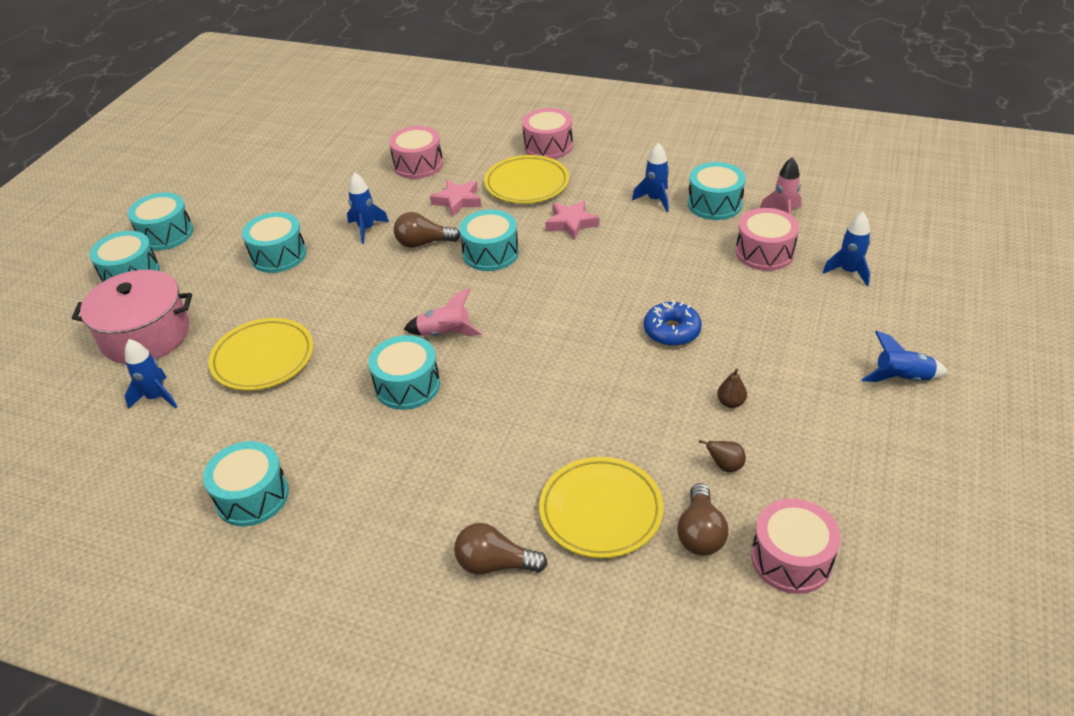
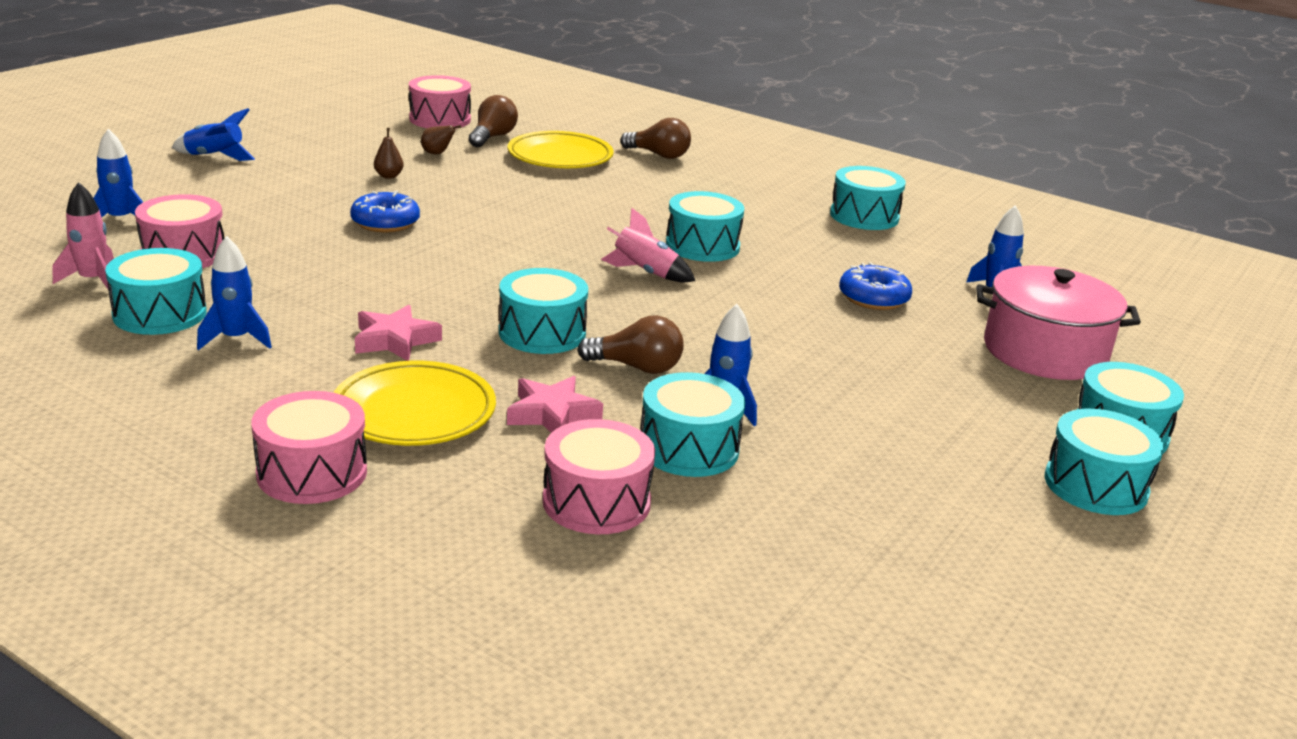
camera: 170 degrees left, 15 degrees down
yellow plate [208,318,313,391] -> blue donut [839,262,912,310]
turquoise drum [242,212,307,273] -> turquoise drum moved to [640,372,745,477]

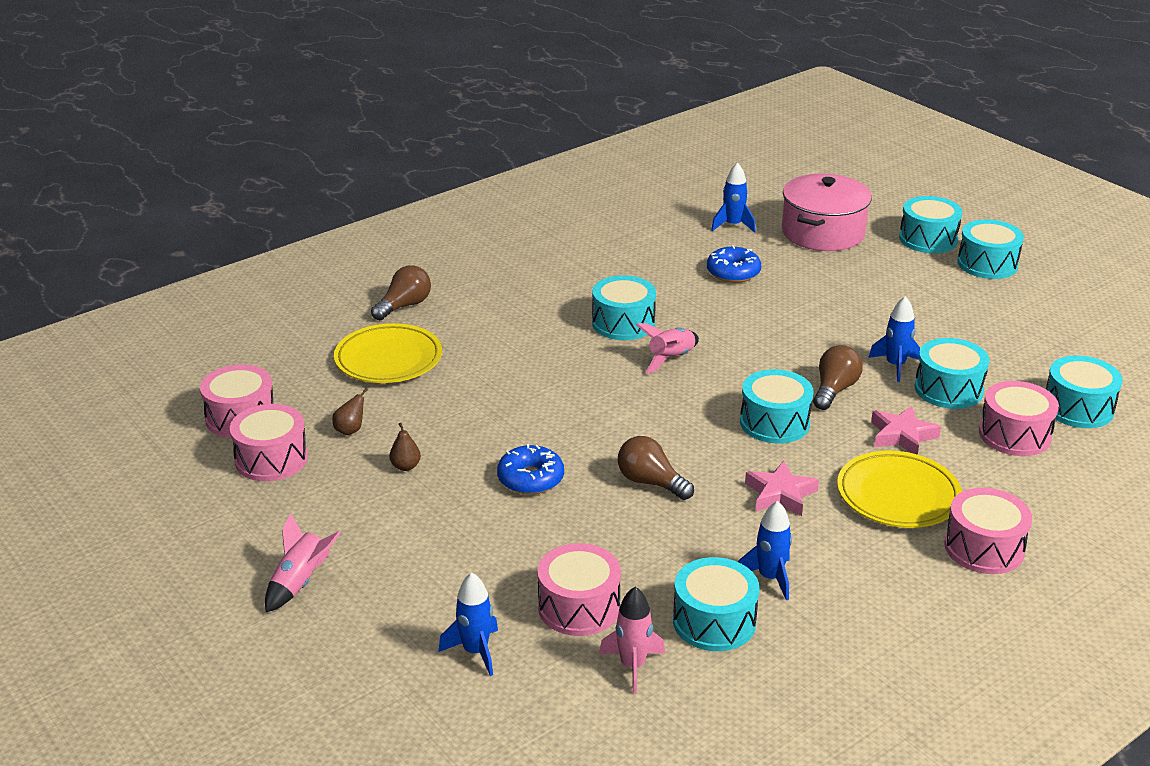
camera: 70 degrees left, 5 degrees up
blue rocket [171,108,255,161] -> pink rocket [265,513,341,612]
brown light bulb [469,95,518,147] -> brown light bulb moved to [618,436,694,500]
turquoise drum [830,166,906,230] -> turquoise drum moved to [1046,355,1122,428]
none -> pink drum [230,404,308,481]

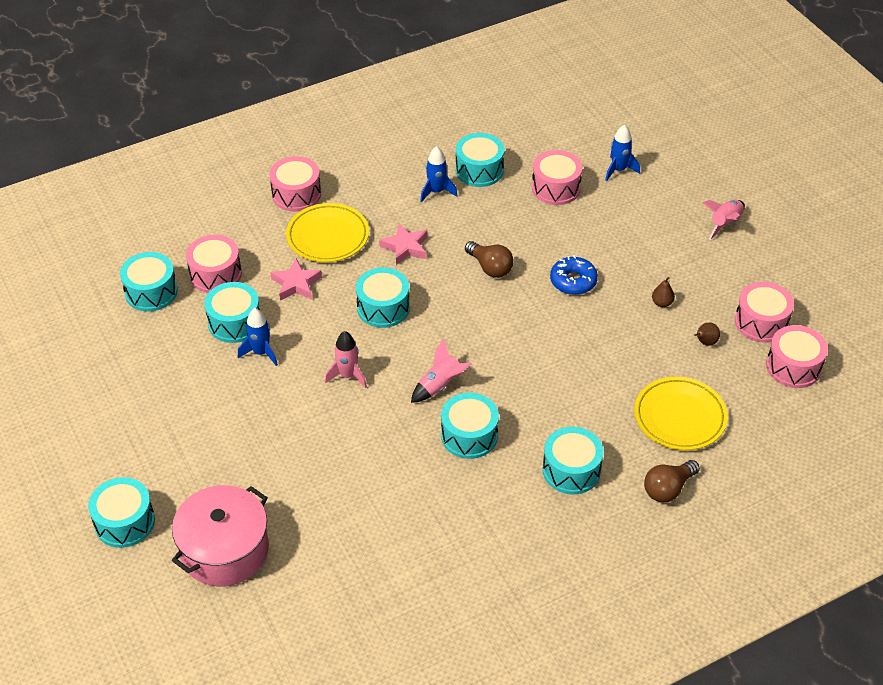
camera: 170 degrees left, 15 degrees up
pink rocket [599,586,665,694] -> pink rocket moved to [325,331,367,388]
blue donut [707,245,761,283] -> none
blue rocket [711,162,756,233] -> none
brown light bulb [813,345,863,410] -> none
turquoise drum [958,219,1024,279] -> turquoise drum moved to [543,427,604,494]

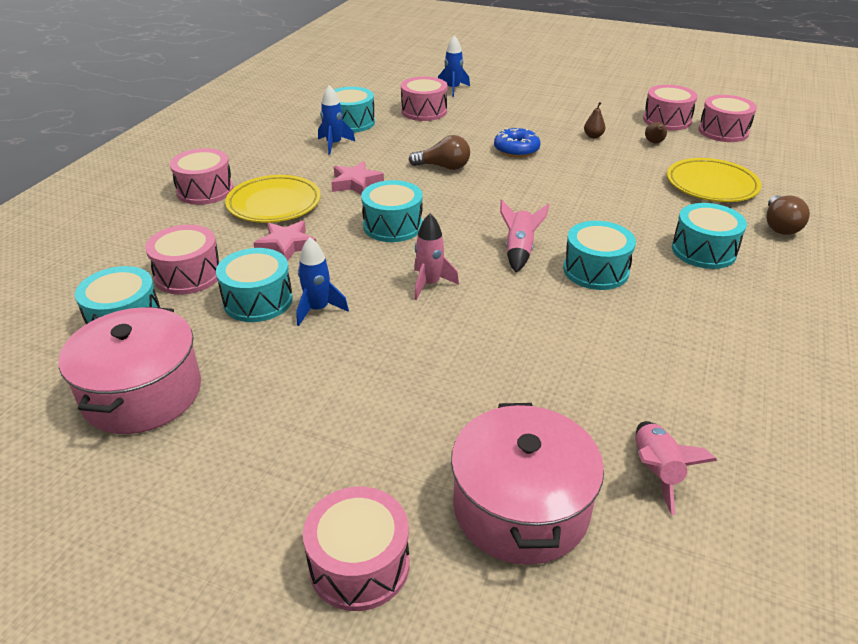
camera: 40 degrees left, 10 degrees down
turquoise drum [88,477,155,548] -> pink drum [303,487,410,611]
pink rocket [703,200,745,240] -> pink rocket moved to [636,421,717,515]
none -> pink pot [59,307,201,434]

